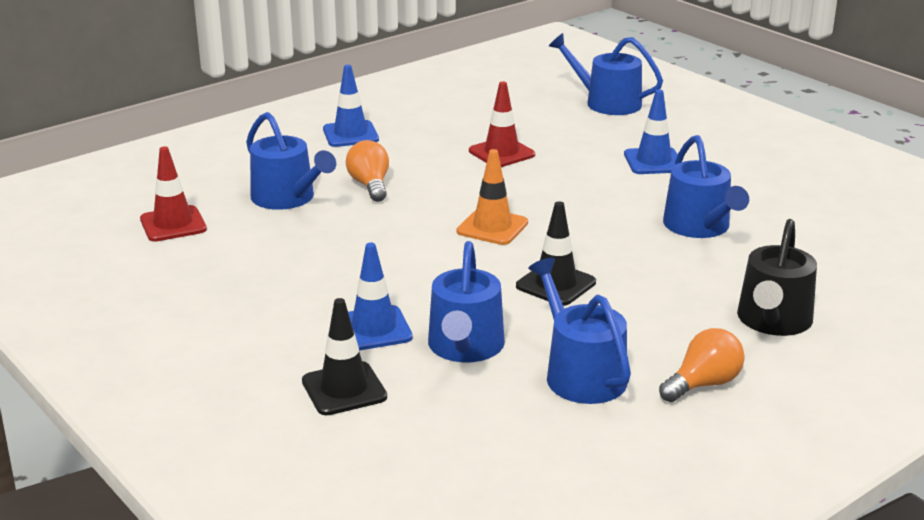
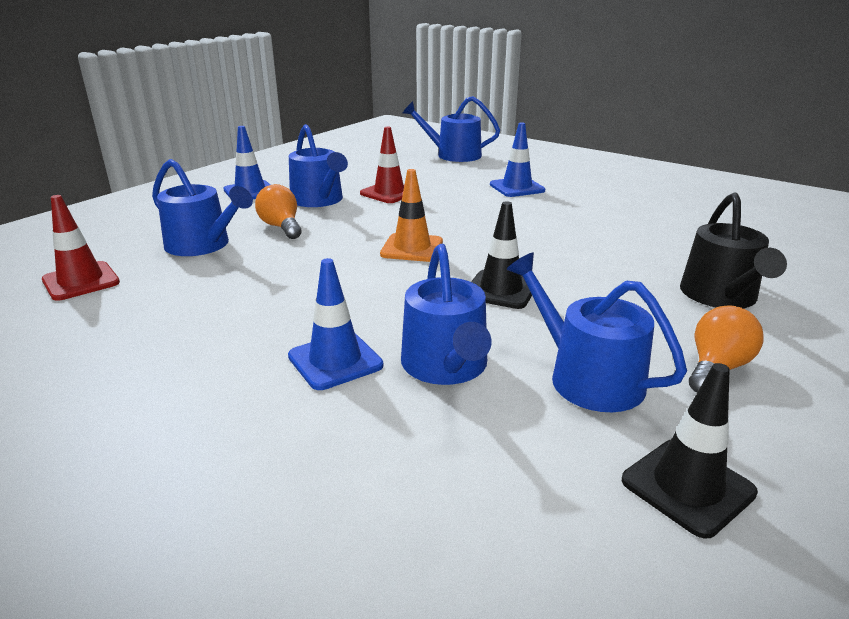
camera: 15 degrees left, 0 degrees up
black traffic cone [302,298,387,415] -> black traffic cone moved to [622,363,758,539]
blue watering can [663,135,749,238] -> blue watering can moved to [289,124,348,207]

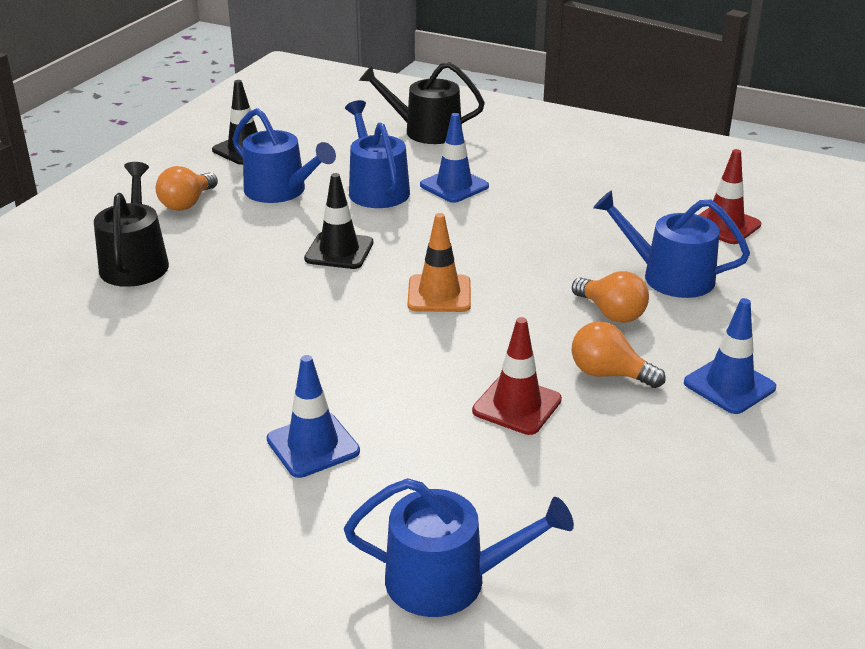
camera: 170 degrees right, 5 degrees up
blue watering can [289,124,348,207] -> orange light bulb [572,321,666,388]
none -> black watering can [359,62,485,144]

